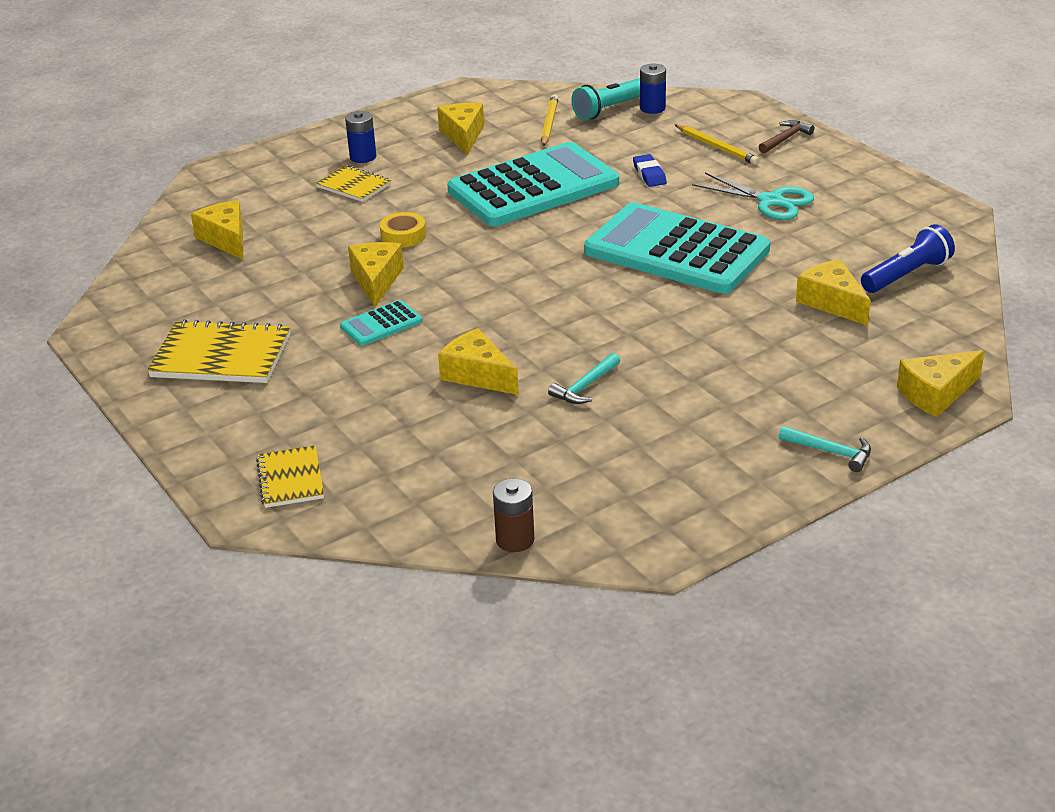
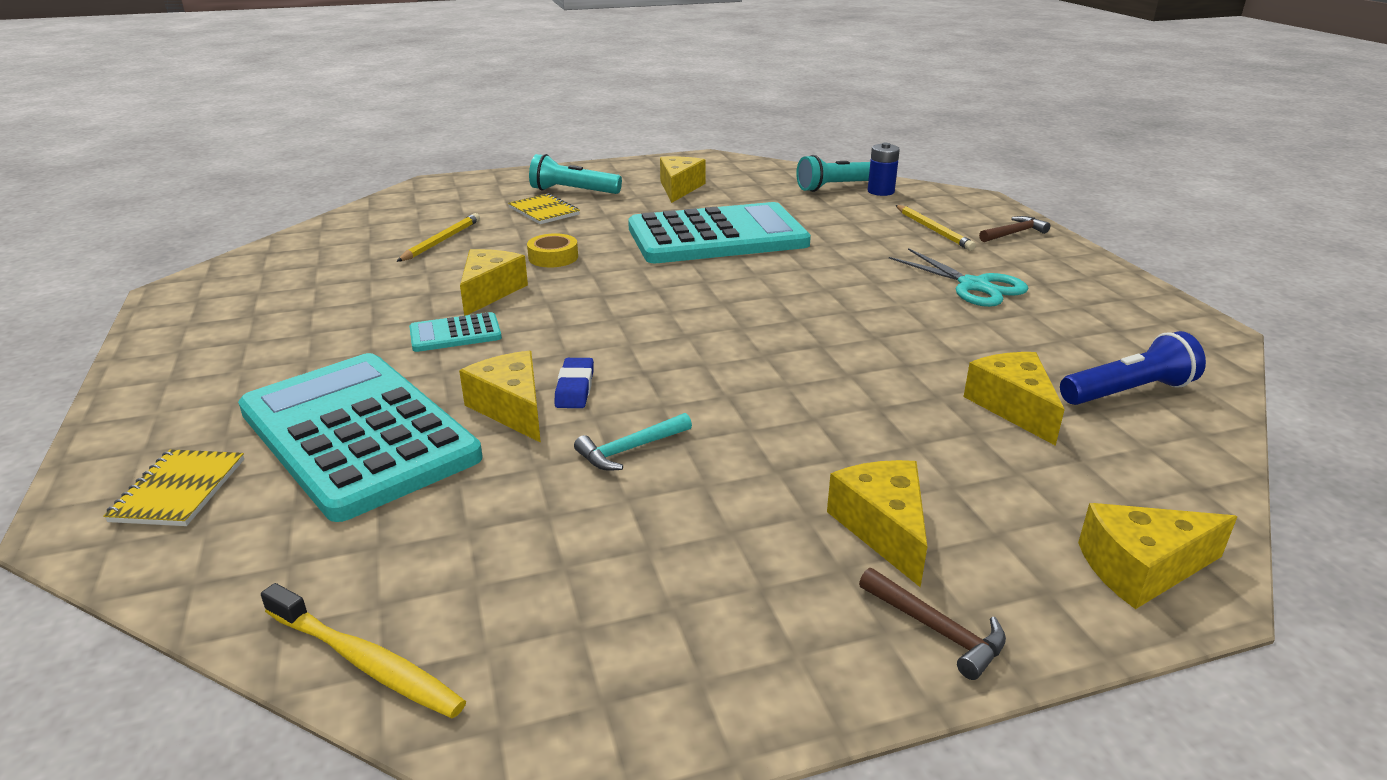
camera: 15 degrees right, 5 degrees down
yellow notebook [147,319,291,383] -> none
yellow cheese [191,200,243,259] -> yellow cheese moved to [827,460,927,587]
blue battery [345,111,376,163] -> turquoise flashlight [529,154,622,194]
brown battery [493,478,534,552] -> yellow toothbrush [261,583,466,718]
yellow pencil [541,94,558,146] -> yellow pencil moved to [396,213,480,262]
turquoise calculator [584,202,770,294] -> turquoise calculator moved to [238,353,482,522]
blue eraser [633,154,667,187] -> blue eraser moved to [554,358,594,408]
turquoise hammer [779,426,871,472] -> brown hammer [859,568,1006,680]

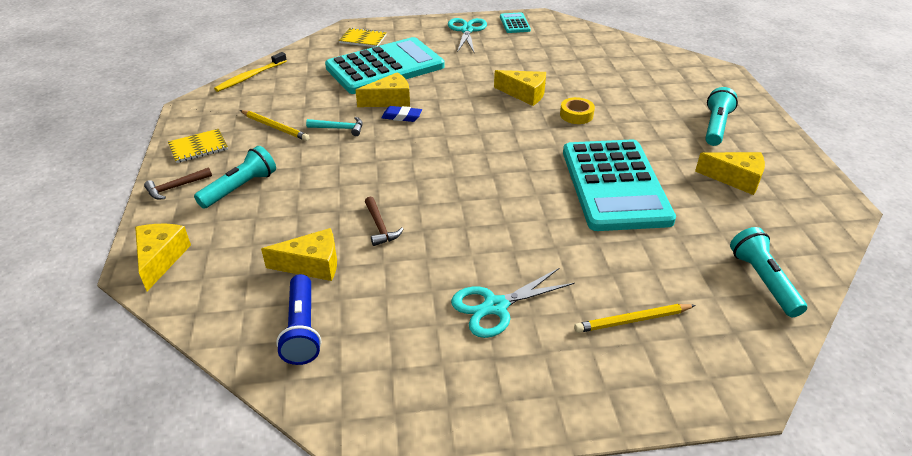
camera: 100 degrees right, 10 degrees up
yellow pencil [396,213,480,262] -> yellow pencil moved to [240,110,310,141]
turquoise calculator [409,312,502,352] -> turquoise calculator moved to [500,12,531,33]
yellow notebook [508,193,580,224] -> yellow notebook moved to [168,129,228,163]
turquoise hammer [574,413,692,471] -> turquoise hammer turned 120 degrees clockwise [306,117,362,136]
yellow cheese [827,460,927,587] -> turquoise flashlight [194,146,276,209]
blue battery [868,143,900,196] -> none
brown hammer [979,216,1050,242] -> brown hammer moved to [365,196,403,246]
none -> turquoise scissors [448,18,487,52]

